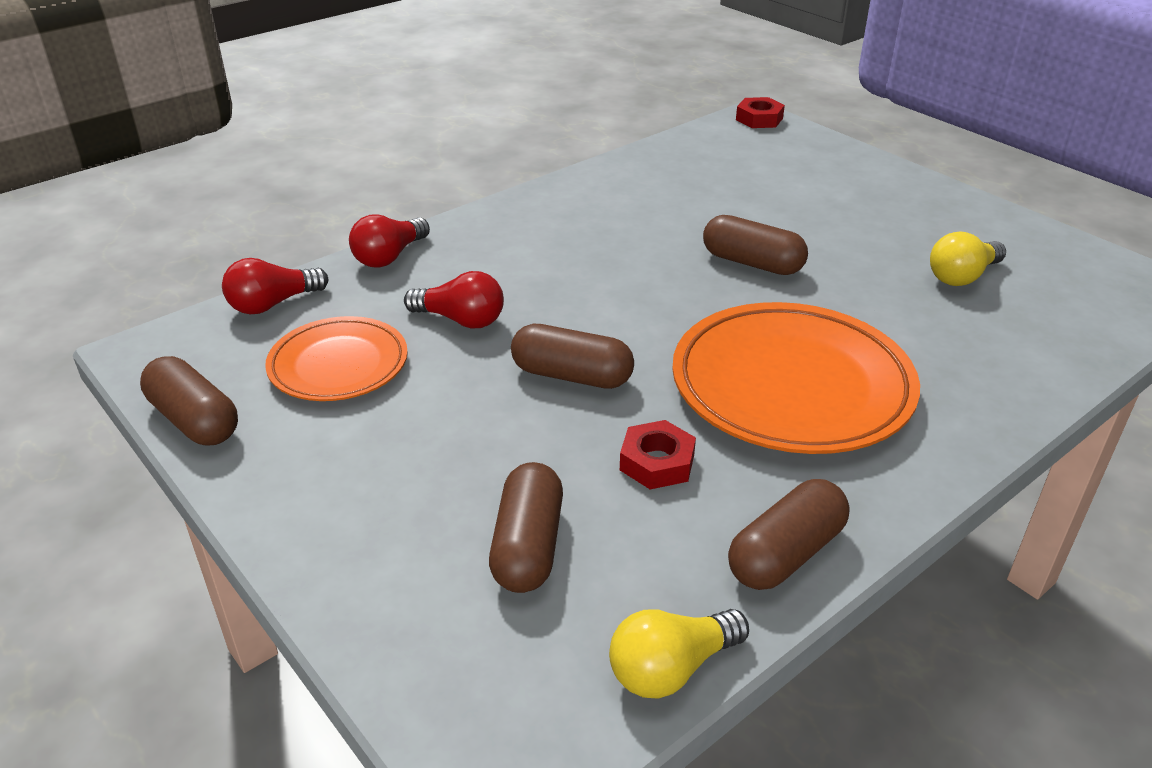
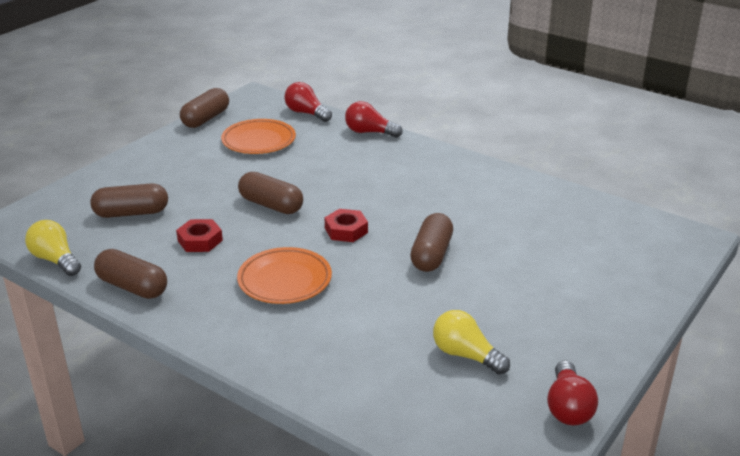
camera: 75 degrees right, 5 degrees down
red light bulb [404,271,504,329] -> red light bulb moved to [547,360,598,425]
brown capsule [511,324,634,389] -> brown capsule turned 60 degrees counterclockwise [238,172,303,214]
orange plate [672,302,920,454] -> orange plate [237,247,332,304], size x0.59
red nut [736,97,785,128] -> red nut moved to [324,209,368,242]

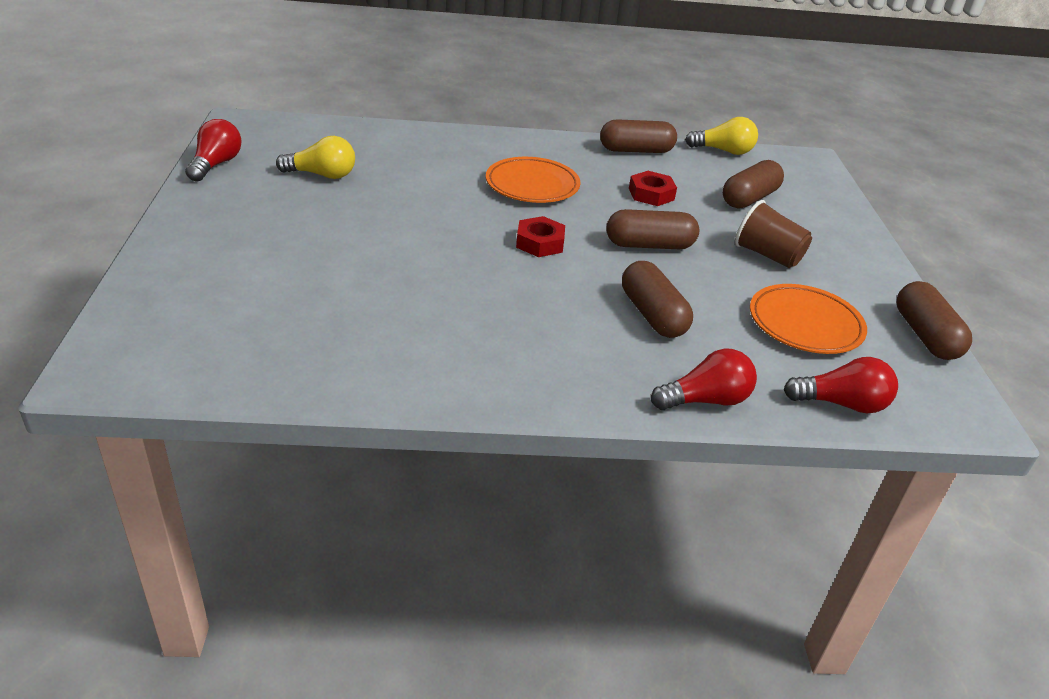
camera: 140 degrees right, 5 degrees up
brown capsule [410,213,453,272] -> brown capsule moved to [622,261,693,338]
red light bulb [547,360,598,425] -> red light bulb turned 45 degrees clockwise [185,119,242,182]
none -> brown cup [735,200,812,268]

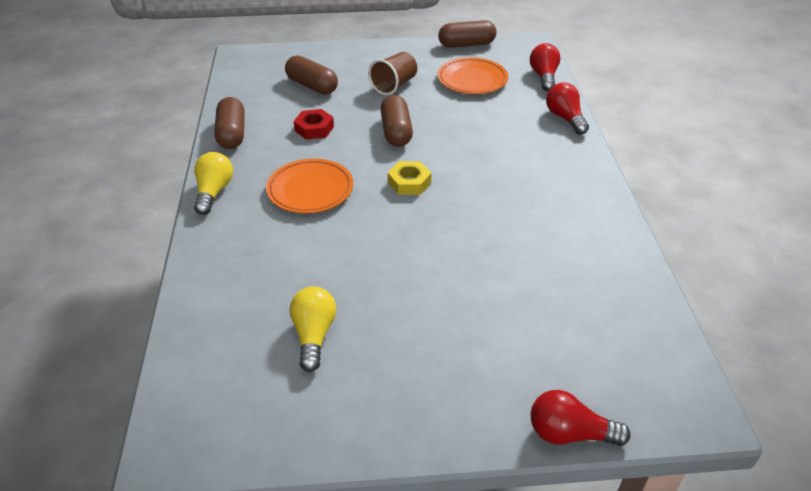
camera: 90 degrees left, 5 degrees up
red light bulb [185,119,242,182] -> red light bulb moved to [531,390,631,446]
red nut [516,216,565,257] -> yellow nut [388,161,431,195]
brown capsule [622,261,693,338] -> none
yellow light bulb [685,117,758,155] -> yellow light bulb moved to [194,152,233,215]

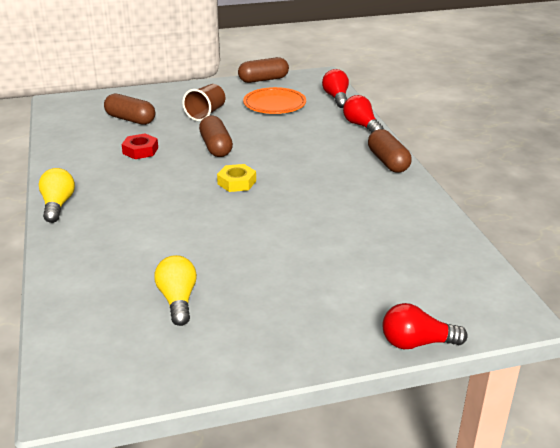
camera: 10 degrees left, 10 degrees down
brown capsule [214,97,245,149] -> brown capsule moved to [368,129,412,173]
orange plate [266,159,353,213] -> none

